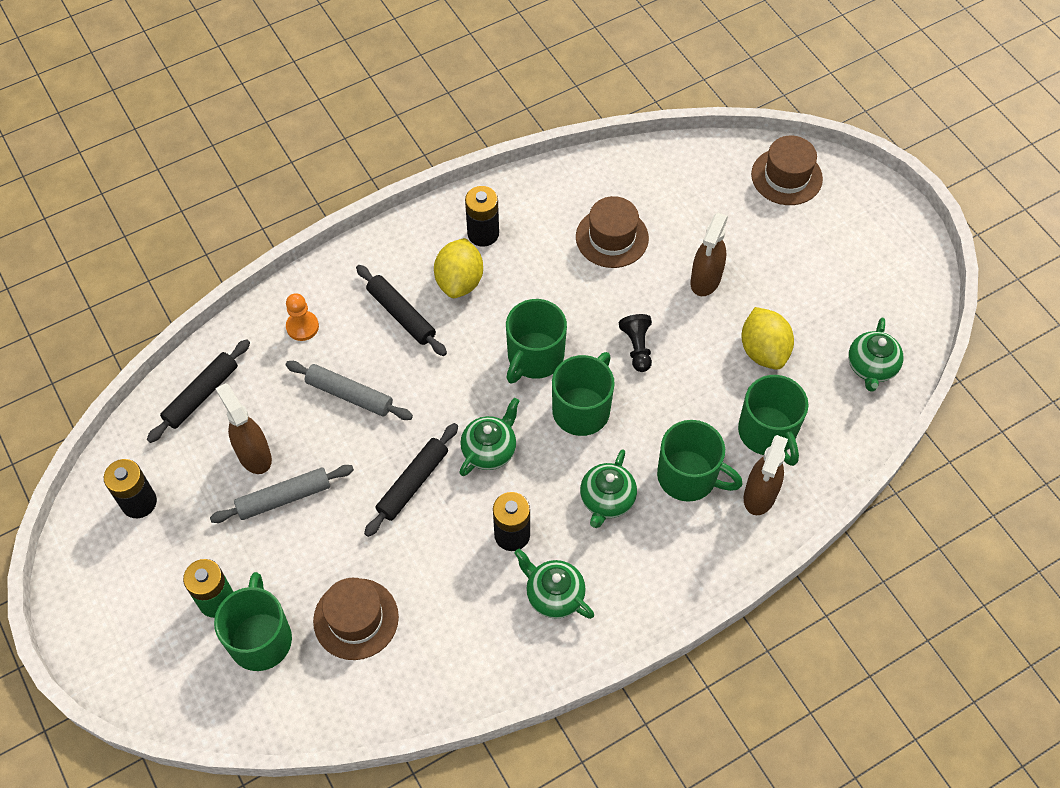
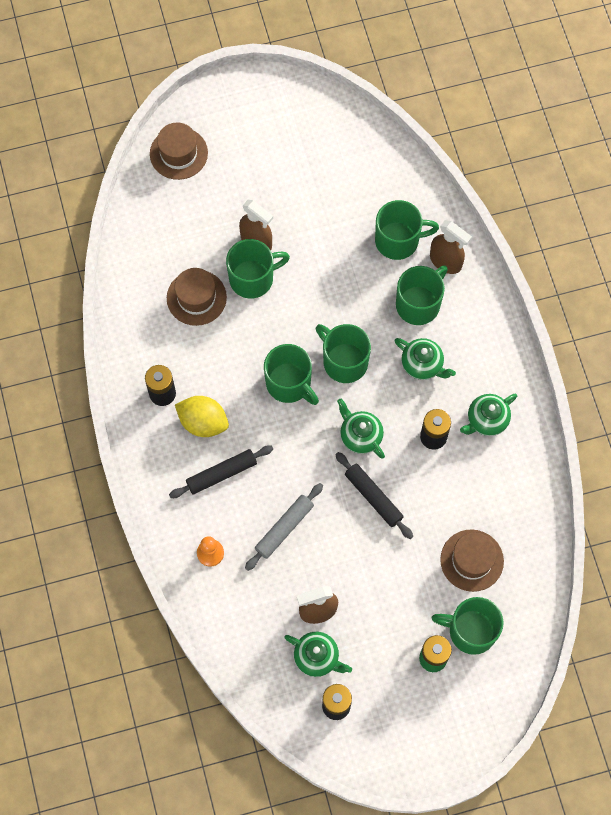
camera: 75 degrees left, 10 degrees up
black rolling pin [147,339,250,443] -> none
grey rolling pin [210,465,354,523] -> none
black pawn [619,314,652,372] -> none
yellow lemon [742,307,794,370] -> none
green teapot [848,318,903,392] -> green teapot moved to [284,632,352,677]
none -> green mug [226,239,290,299]

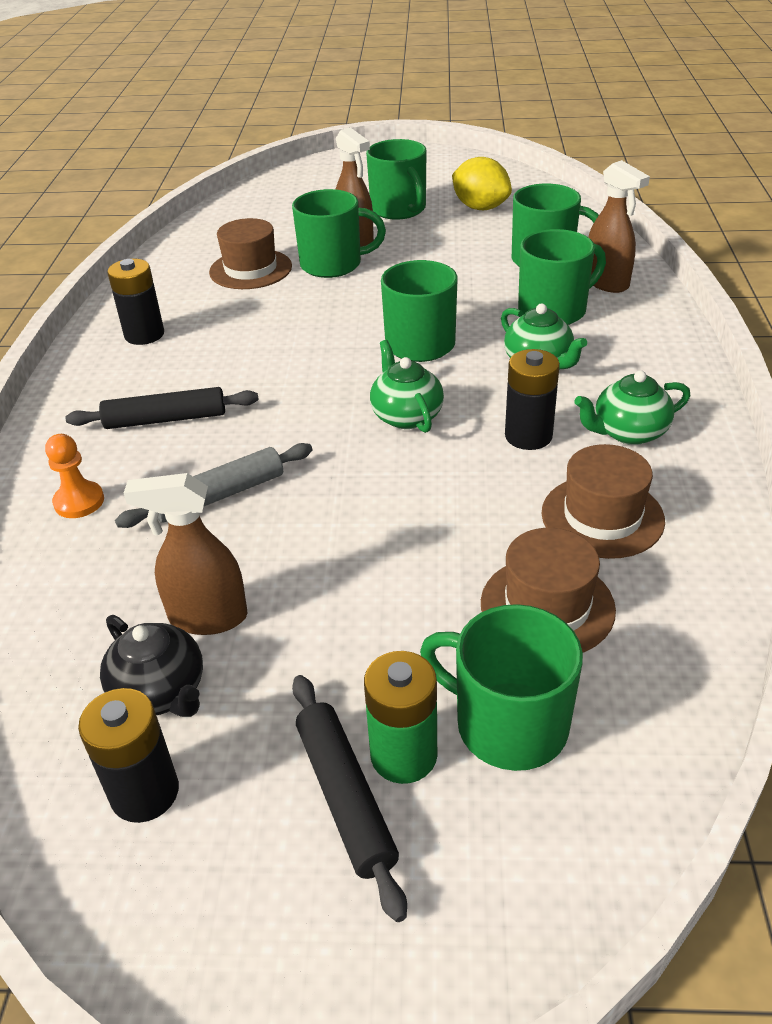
camera: 20 degrees right, 30 degrees down
brown hat [150,122,208,180] -> brown hat moved to [542,444,665,559]
yellow lemon [175,396,229,437] -> yellow lemon moved to [452,157,512,210]
green mug [264,344,319,405] -> green mug moved to [366,139,426,219]
green teapot [284,632,352,677] -> black teapot [100,615,203,717]
black rolling pin [335,452,413,539] -> black rolling pin moved to [292,675,407,922]

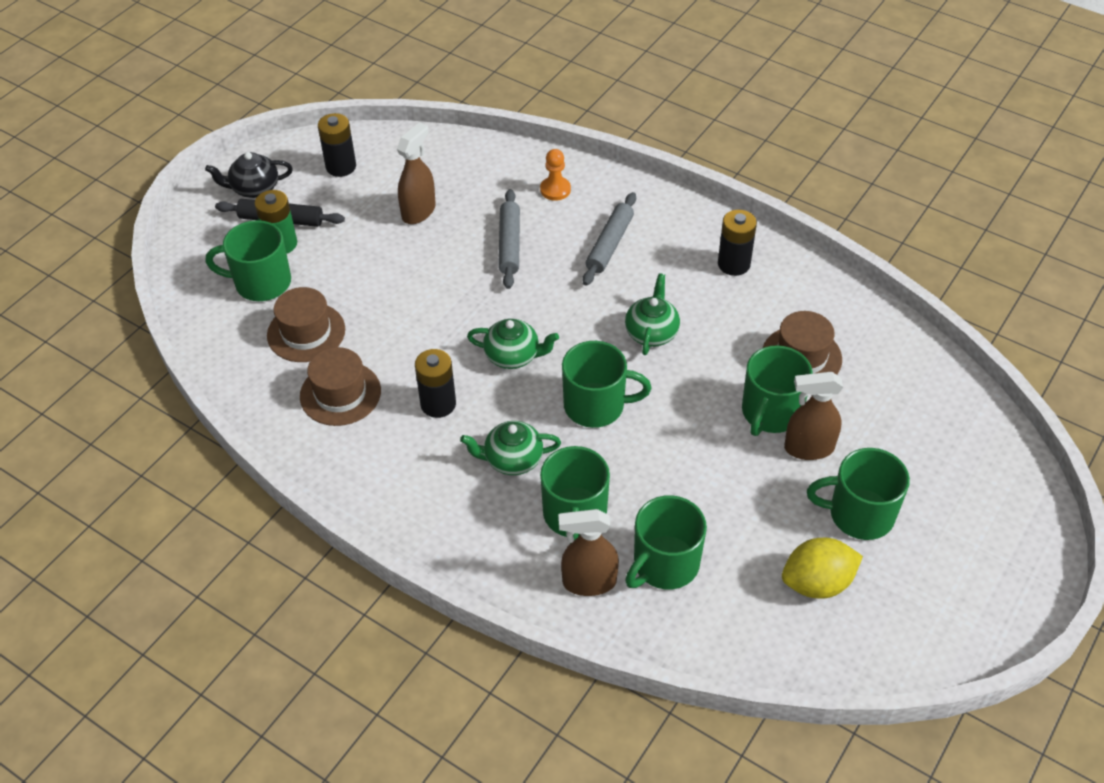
camera: 120 degrees right, 10 degrees up
black rolling pin [65,387,259,429] -> grey rolling pin [582,192,636,286]
black teapot [100,615,203,717] -> black teapot moved to [205,152,293,198]
green mug [420,604,583,771] -> green mug turned 150 degrees counterclockwise [206,220,291,301]
green teapot [575,370,690,445] -> green teapot moved to [625,273,680,355]

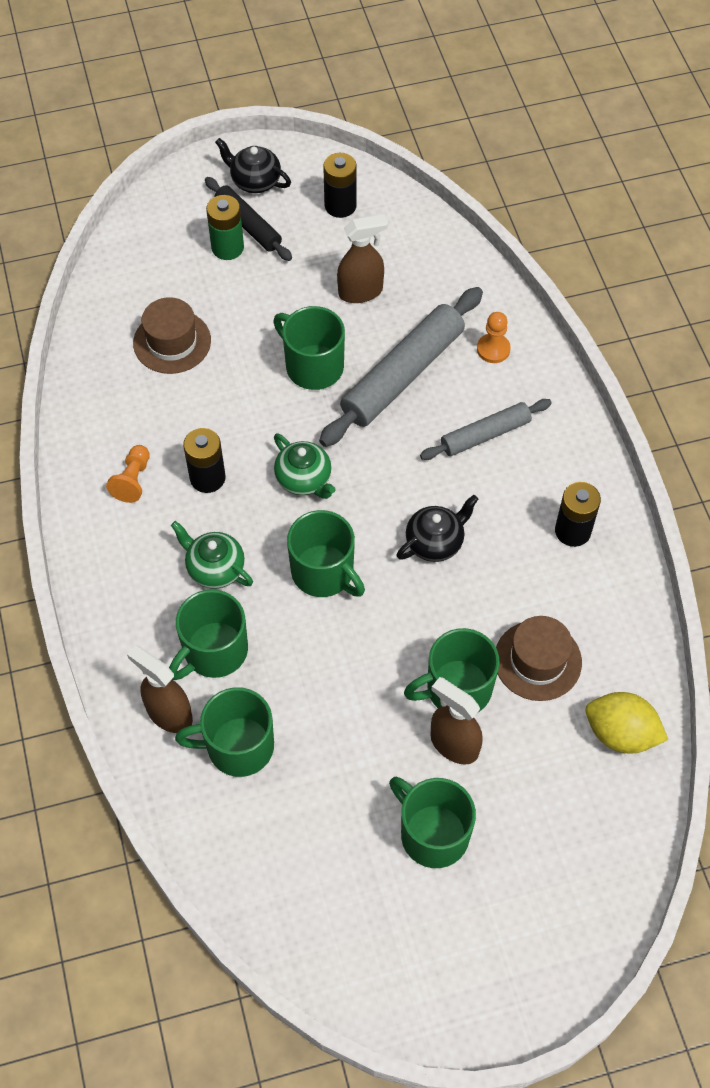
camera: 40 degrees right, 10 degrees up
green mug [206,220,291,301] -> green mug moved to [273,306,345,390]
brown hat [300,347,381,426] -> none
grey rolling pin [498,189,520,289] -> grey rolling pin [319,287,483,447], size x1.69
green teapot [625,273,680,355] -> black teapot [397,495,478,562]
yellow lemon [782,538,863,599] -> yellow lemon moved to [585,692,668,754]
none -> orange pawn [106,445,150,503]

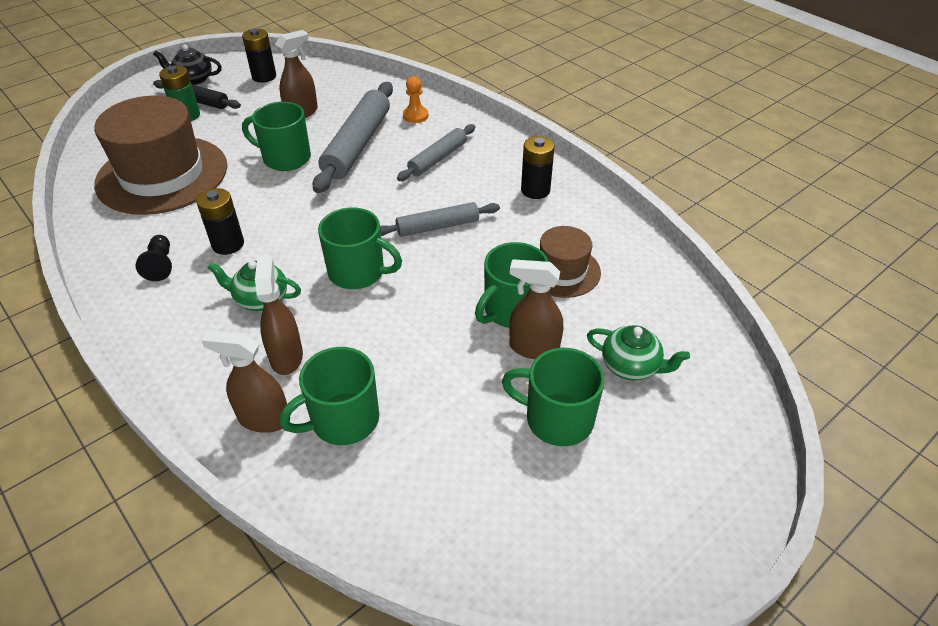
camera: 25 degrees left, 15 degrees down
orange pawn [106,445,150,503] -> black pawn [135,235,172,281]
brown hat [133,297,211,374] -> brown hat [94,95,227,215], size x1.94
green mug [169,589,248,680] -> brown spray bottle [255,255,303,375]
green teapot [274,433,335,499] -> green teapot moved to [587,325,690,381]
black teapot [397,495,478,562] -> grey rolling pin [380,202,500,237]
yellow lemon [585,692,668,754] -> none

